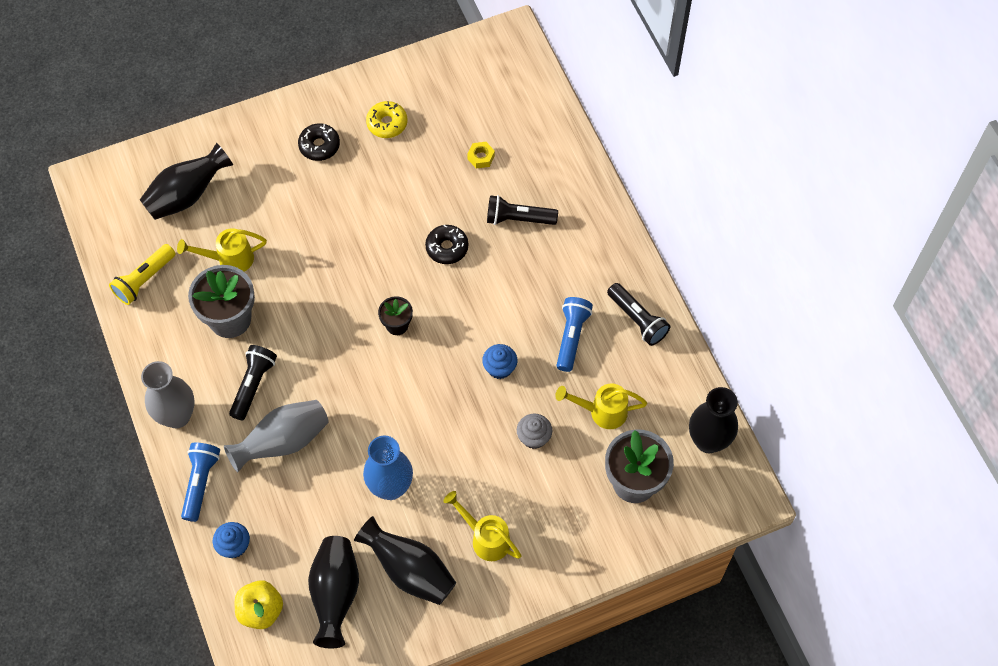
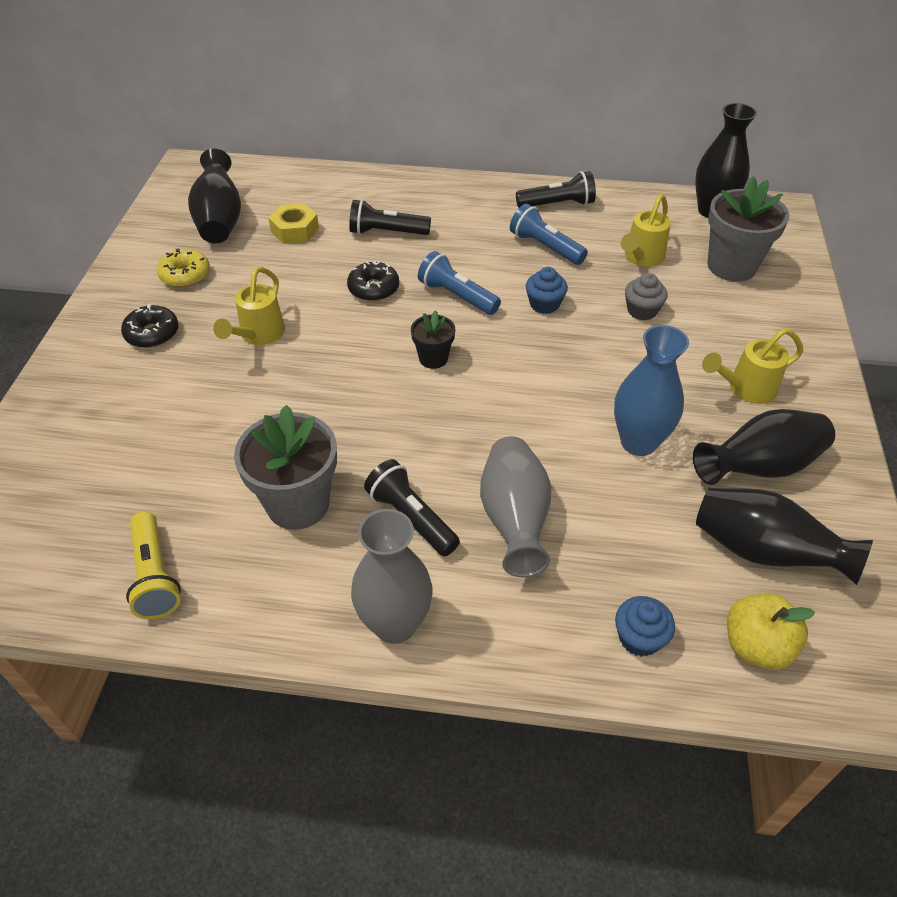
camera: 60 degrees left, 15 degrees down
black vase [140,143,233,220] -> black vase moved to [188,149,241,243]
yellow watering can [177,228,267,272] -> yellow watering can moved to [213,267,285,345]
blue flashlight [181,443,220,522] -> blue flashlight moved to [418,251,501,315]
yellow nut [467,142,495,169] -> yellow nut [269,203,319,244], size x1.50
black flashlight [487,195,558,225] -> black flashlight turned 60 degrees clockwise [349,199,431,235]

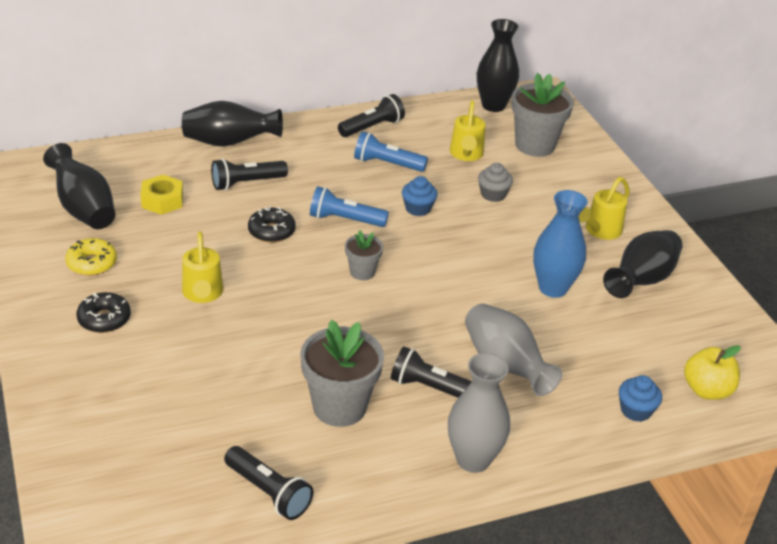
camera: 30 degrees left, 10 degrees down
yellow flashlight [126,511,181,619] -> black flashlight [224,446,314,520]
black flower pot [411,310,455,369] -> grey flower pot [345,230,383,280]
black vase [696,488,873,585] -> black vase moved to [182,101,283,147]

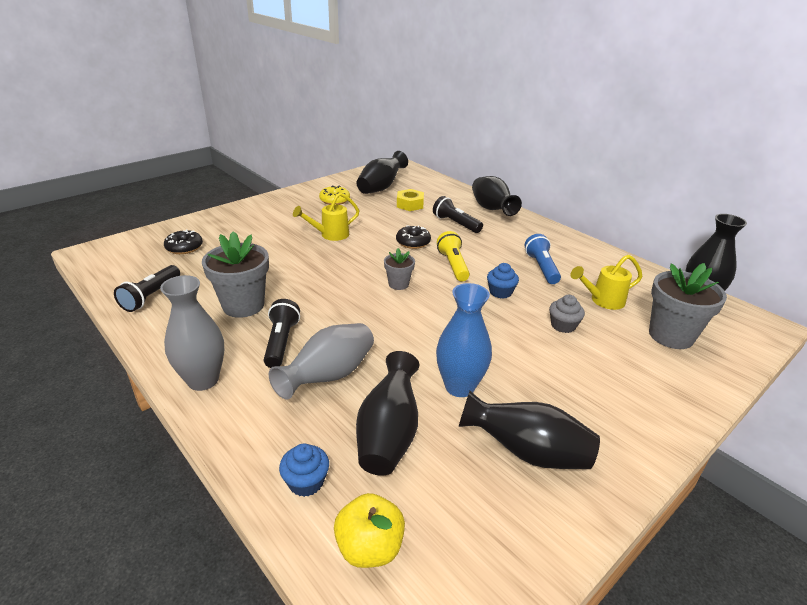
camera: 70 degrees right, 5 degrees down
black donut [77,292,131,333] -> black donut moved to [164,229,203,254]
blue flashlight [310,186,389,227] -> yellow flashlight [437,231,470,281]
black flashlight [338,94,405,137] -> none
yellow watering can [579,177,630,240] -> none
none -> black vase [356,351,419,476]

